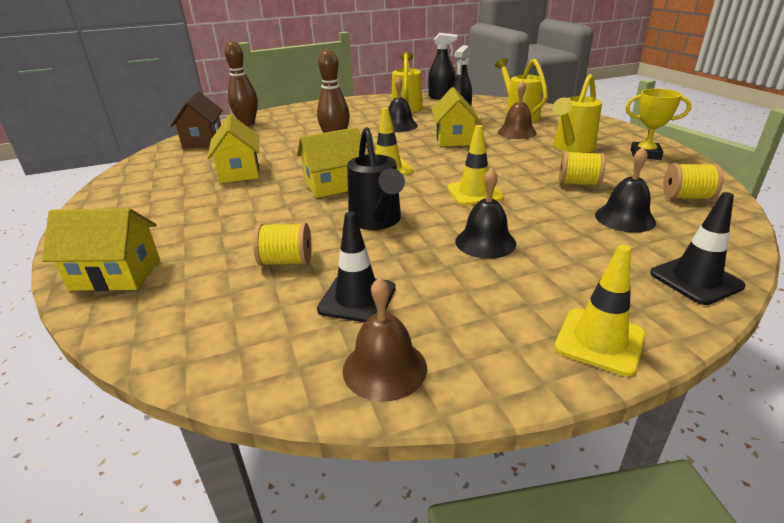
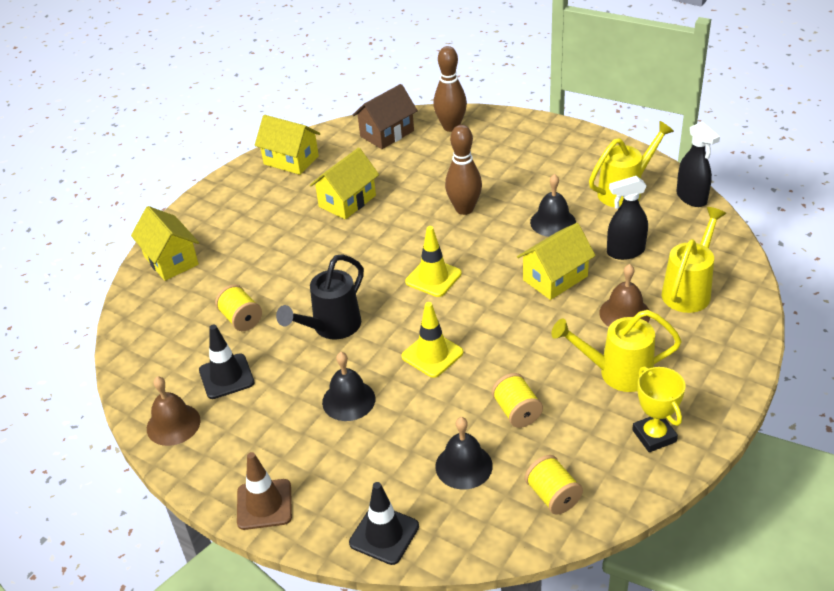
camera: 55 degrees right, 10 degrees up
yellow house [297,127,367,198] -> yellow house moved to [254,115,320,175]
yellow traffic cone [554,245,645,376] -> brown traffic cone [237,452,292,530]

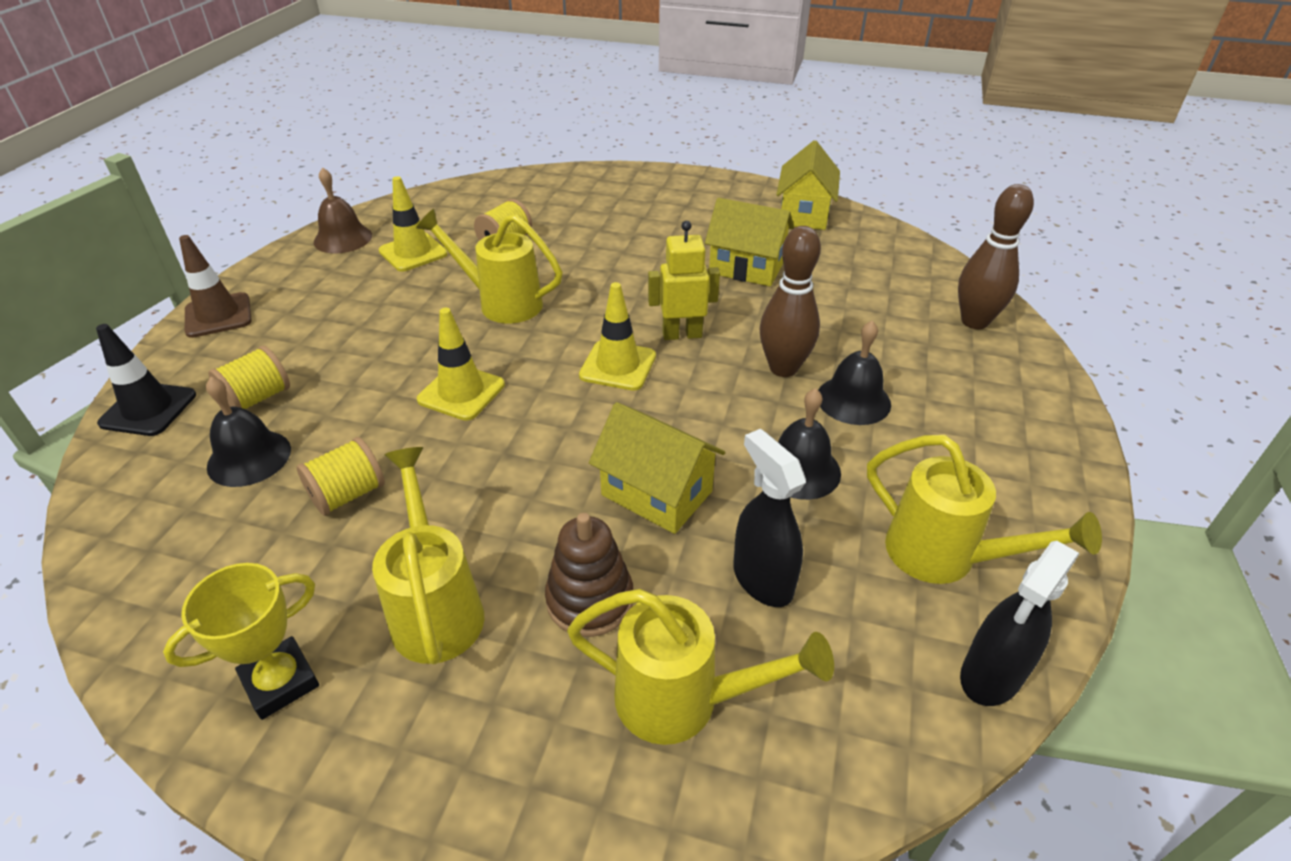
camera: 70 degrees right, 0 degrees up
yellow house [131,206,199,281] -> none
black traffic cone [199,325,254,399] -> yellow traffic cone [379,176,448,271]
black watering can [276,254,364,339] -> yellow watering can [416,209,563,323]
black bell [322,352,375,421] -> black bell moved to [818,320,891,425]
brown house [353,84,418,149] -> none
yellow spool [525,455,583,515] -> yellow spool moved to [208,346,290,409]
brown bell [599,264,650,327] -> brown stacking toy [545,513,633,637]
none -> yellow robot [648,221,720,340]

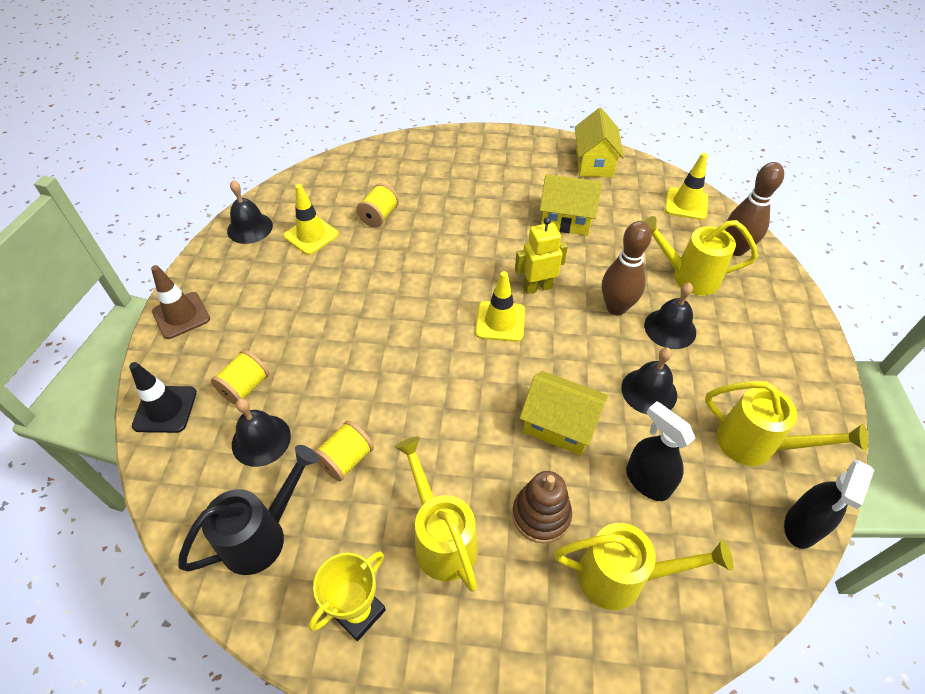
camera: 10 degrees left, 10 degrees up
brown bell [314,167,372,253] -> black bell [227,180,273,244]
yellow watering can [416,209,563,323] -> yellow watering can moved to [644,216,758,295]
yellow traffic cone [417,308,505,421] -> yellow traffic cone moved to [665,153,708,220]
none -> black watering can [178,445,319,575]

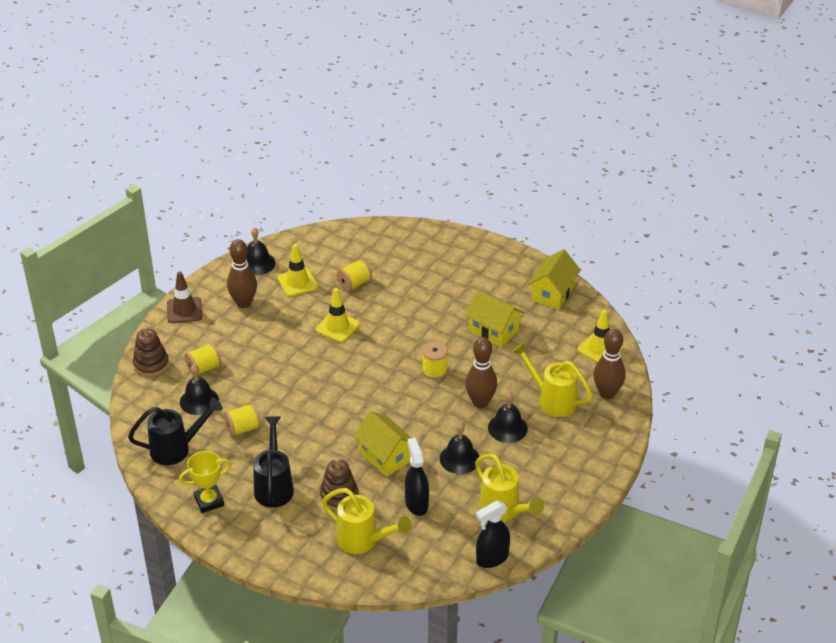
camera: 25 degrees right, 10 degrees down
black traffic cone [129,362,197,433] -> brown stacking toy [133,326,169,377]
yellow watering can [394,437,478,592] -> black watering can [253,417,294,508]
yellow traffic cone [476,271,525,342] -> yellow traffic cone moved to [316,288,360,342]
yellow robot [515,217,568,294] -> yellow spool [422,341,448,379]
none -> brown bowling pin [227,239,257,308]

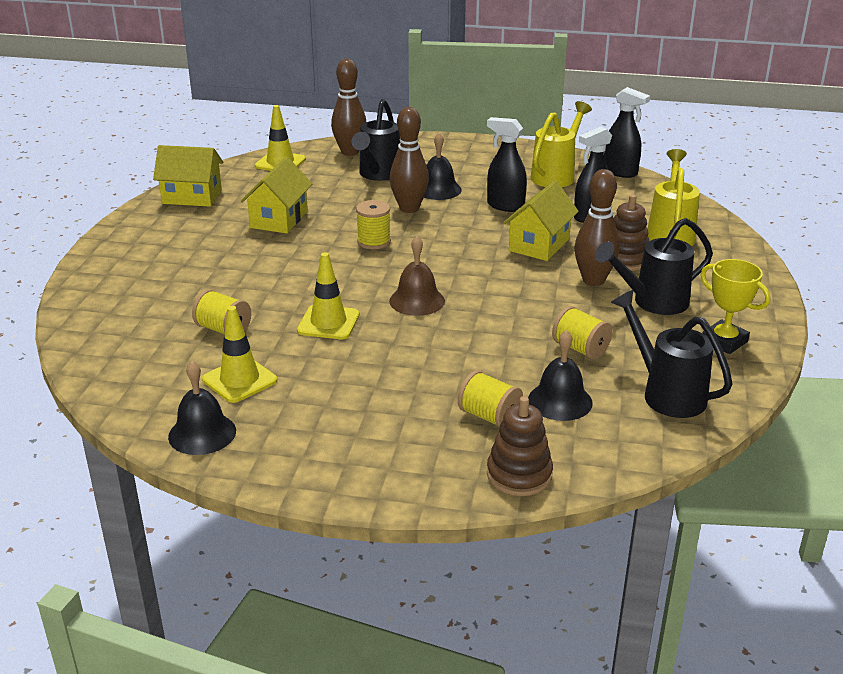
camera: 110 degrees left, 10 degrees down
brown traffic cone [167,271,202,323] -> none
brown bowling pin [227,239,257,308] -> brown bowling pin moved to [574,169,620,286]
black bell [440,422,480,474] -> black spray bottle [487,117,527,212]
yellow watering can [512,342,592,417] -> black watering can [352,99,400,181]
none -> brown bell [389,236,445,316]

